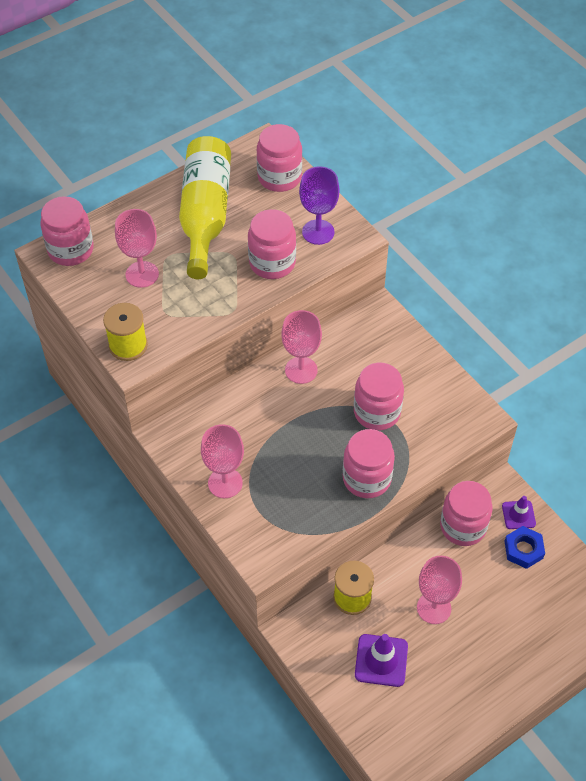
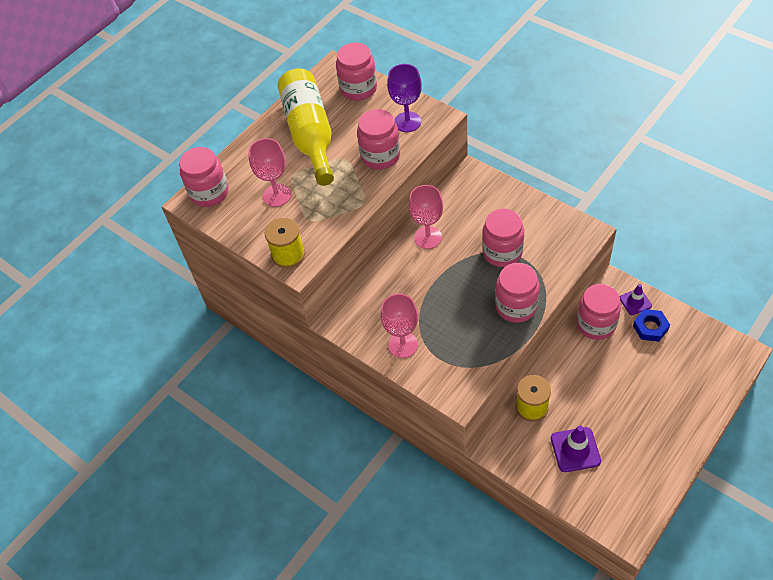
camera: 10 degrees left, 0 degrees up
pink goblet [417,556,462,624] -> none

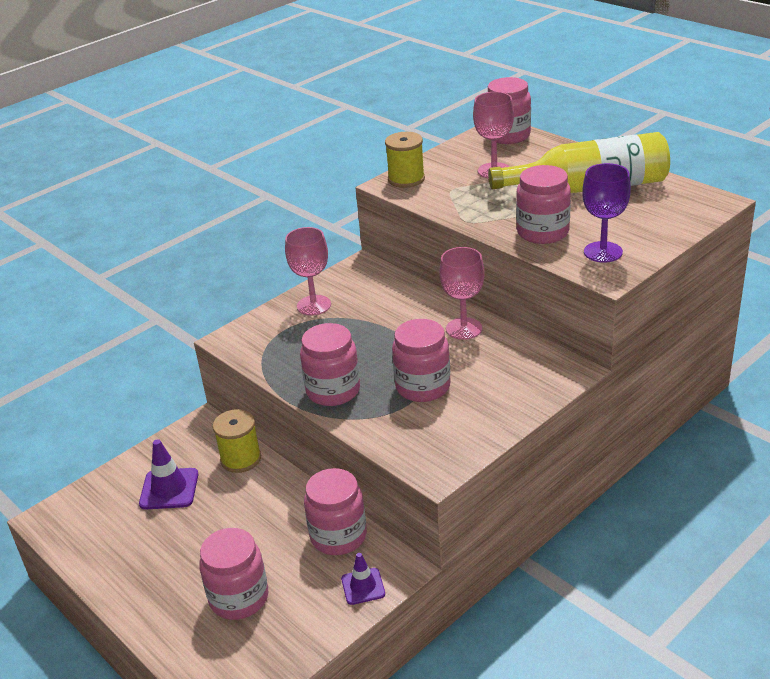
camera: 95 degrees right, 20 degrees down
pink jar [336,42,377,101] -> pink jar moved to [199,528,268,620]
blue nut [633,309,670,342] -> none

